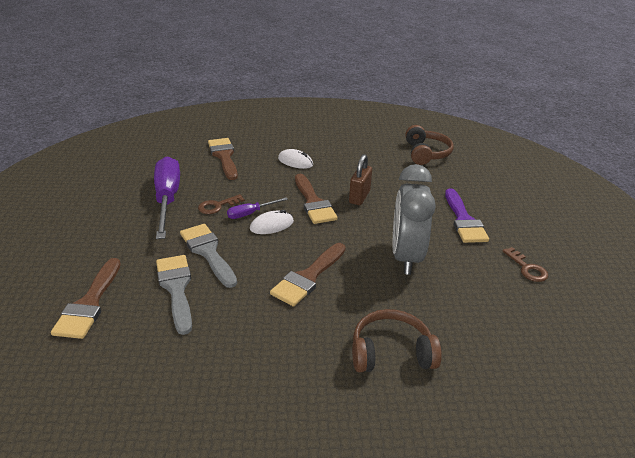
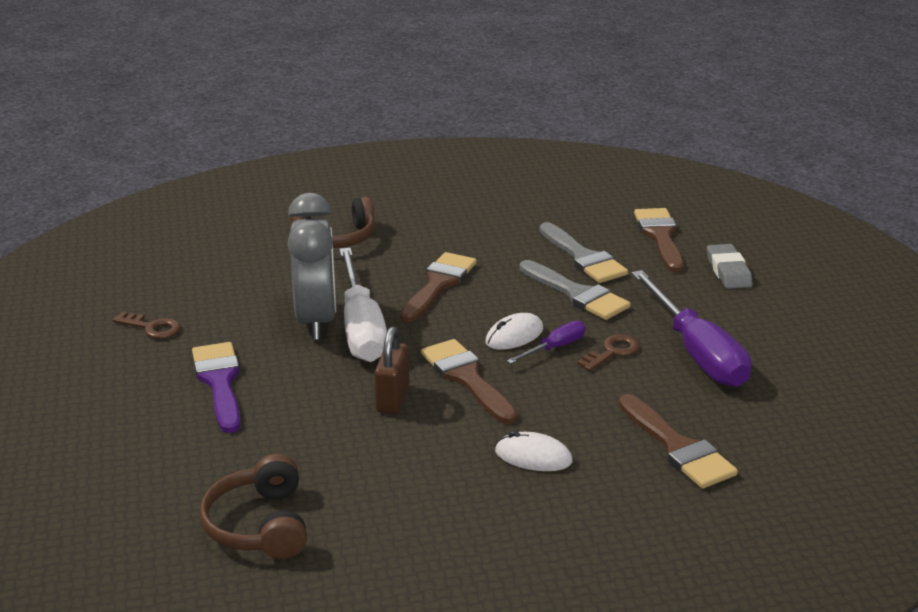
camera: 170 degrees right, 5 degrees down
brown key [502,247,548,282] -> brown key turned 150 degrees clockwise [112,312,181,339]
none -> white screwdriver [339,248,387,362]
none -> grey eraser [707,244,753,289]

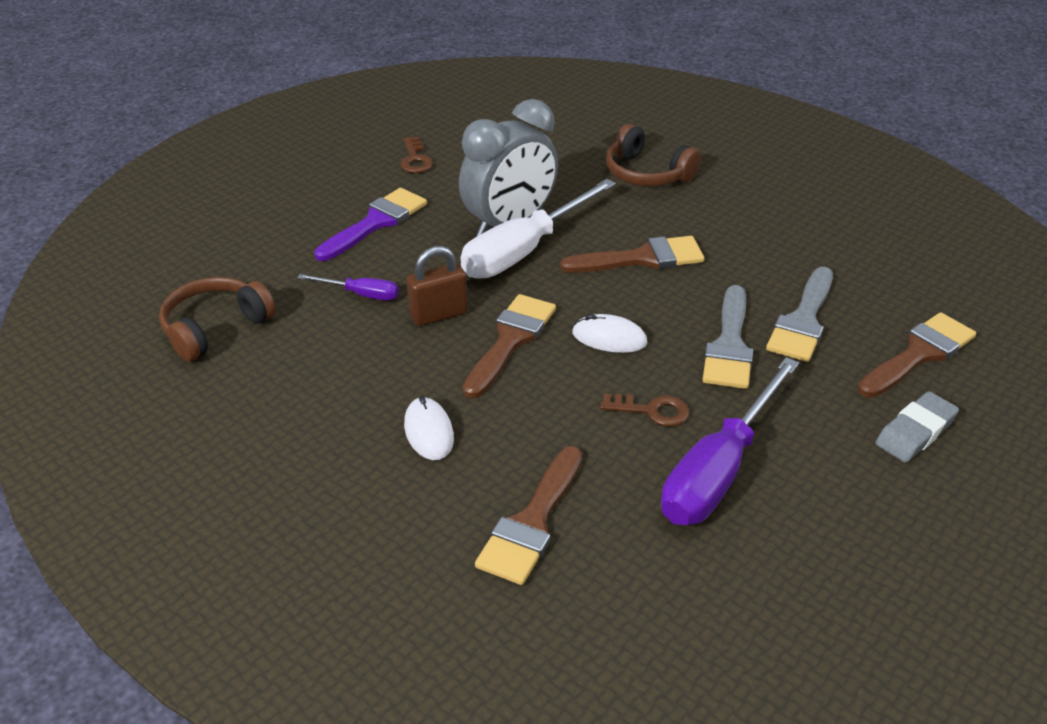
camera: 55 degrees right, 10 degrees up
purple screwdriver [507,321,585,364] -> purple screwdriver moved to [297,274,399,300]

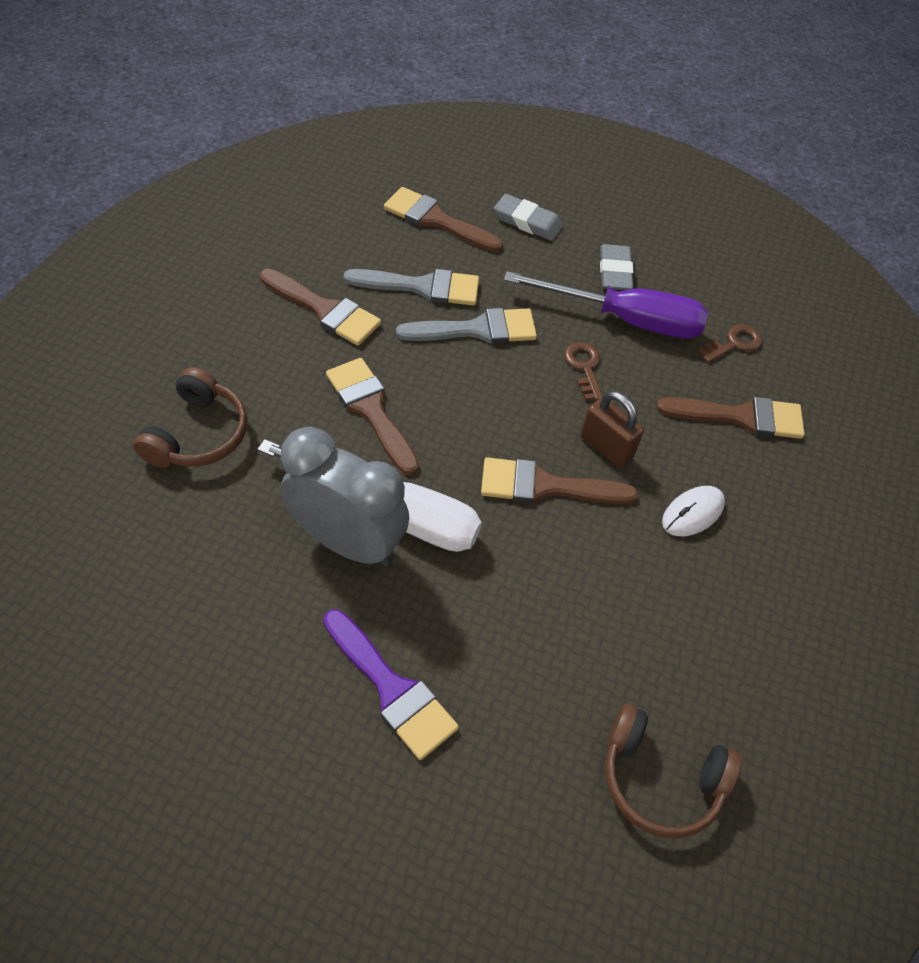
camera: 115 degrees left, 15 degrees up
purple screwdriver [297,274,399,300] -> none
purple brush [314,188,427,261] -> purple brush turned 150 degrees counterclockwise [324,609,459,760]
brown key [400,137,433,173] -> brown key moved to [698,324,762,363]
brown padlock [406,246,468,326] -> brown padlock moved to [581,391,644,468]
white mouse [572,314,647,353] -> none
none -> brown brush [260,269,381,346]
none -> grey eraser [600,244,634,291]

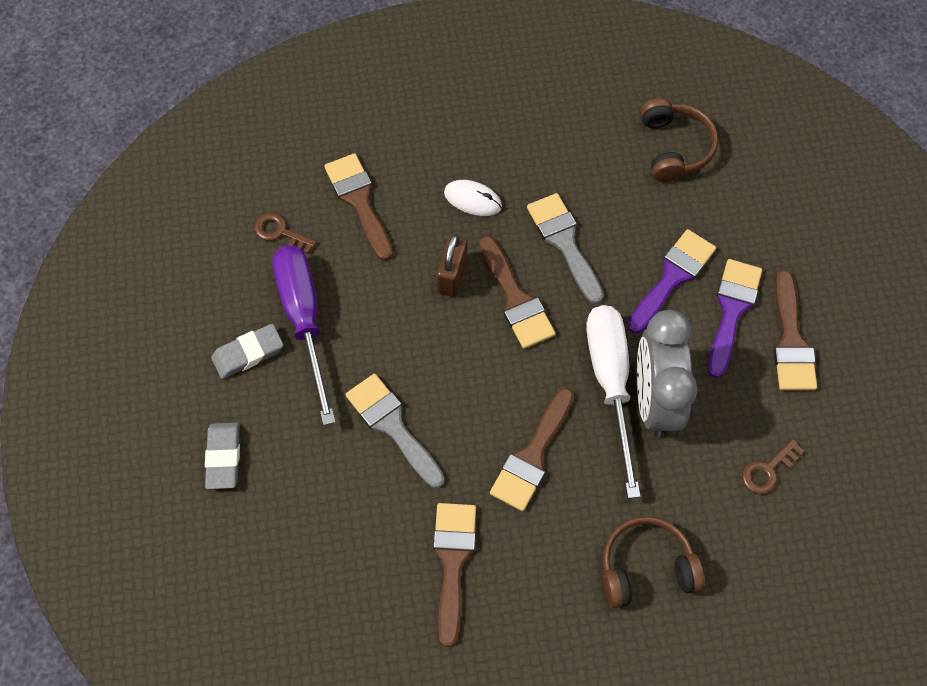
camera: 115 degrees left, 10 degrees up
grey brush [343,269,479,306] -> grey brush moved to [527,193,604,304]
brown brush [384,187,503,252] -> brown brush moved to [774,270,817,390]
brown key [564,342,603,401] -> brown key moved to [742,439,804,494]
none -> purple brush [627,229,716,333]

